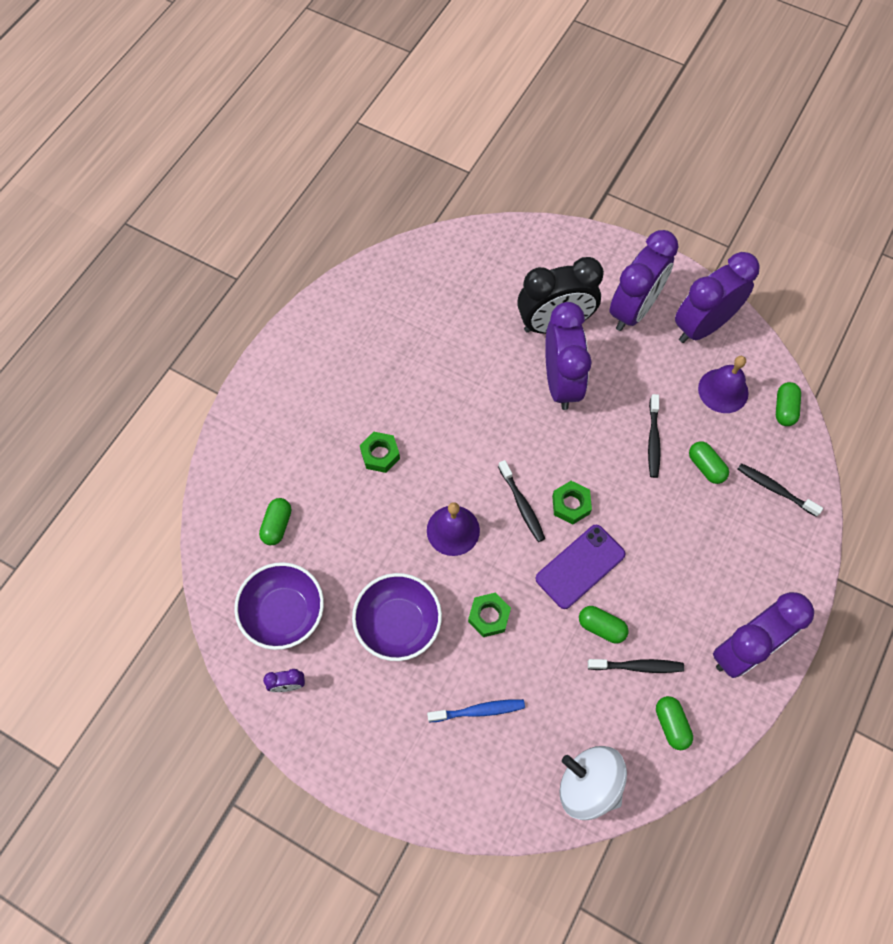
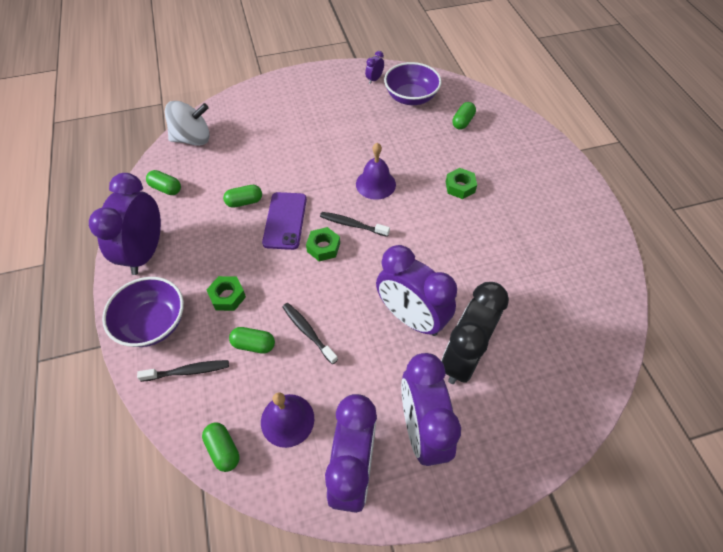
camera: 135 degrees right, 10 degrees down
green capsule [259,498,291,545] -> green capsule turned 60 degrees clockwise [452,102,476,130]
purple bowl [352,573,442,661] -> purple bowl moved to [102,277,184,347]
blue toothbrush [427,699,525,722] -> none
green nut [468,592,511,637] -> green nut moved to [207,276,246,311]
black toothbrush [588,659,684,673] -> none

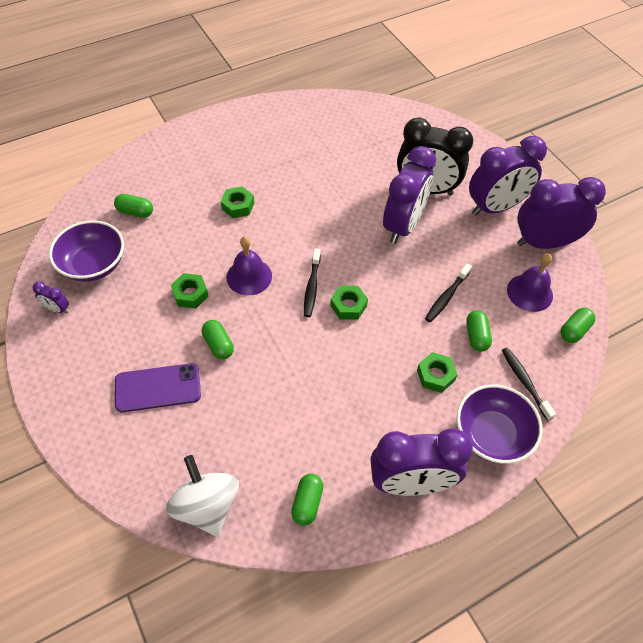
camera: 105 degrees left, 0 degrees up
green capsule [223,185,262,208] -> green capsule moved to [202,320,234,359]
purple phone [262,192,307,250] -> purple phone moved to [115,363,201,412]
none -> green nut [171,273,209,308]

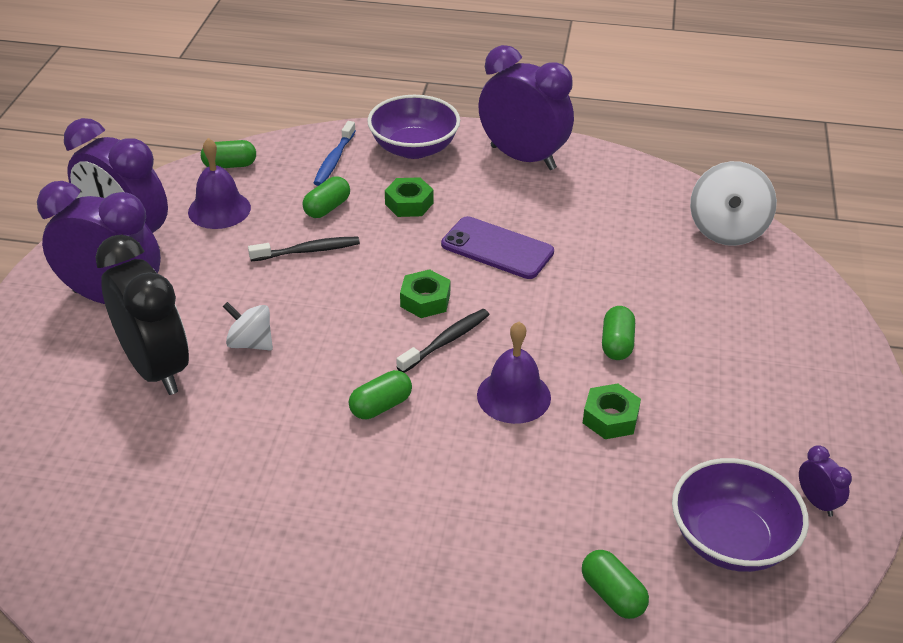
camera: 140 degrees left, 15 degrees down
purple phone [115,363,201,412] -> purple phone moved to [441,216,554,279]
green nut [221,186,254,218] -> none
green capsule [291,474,323,526] -> green capsule moved to [349,370,412,419]
purple clock [383,146,436,244] -> white spinning top [222,302,273,350]
black toothbrush [502,347,556,421] -> blue toothbrush [314,121,356,186]

